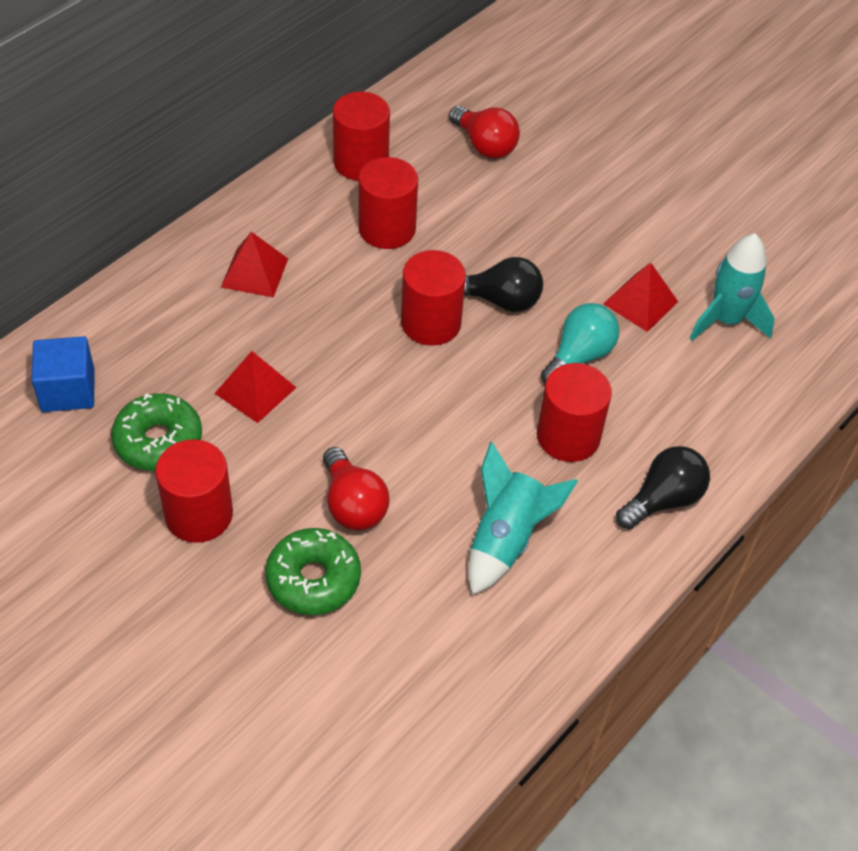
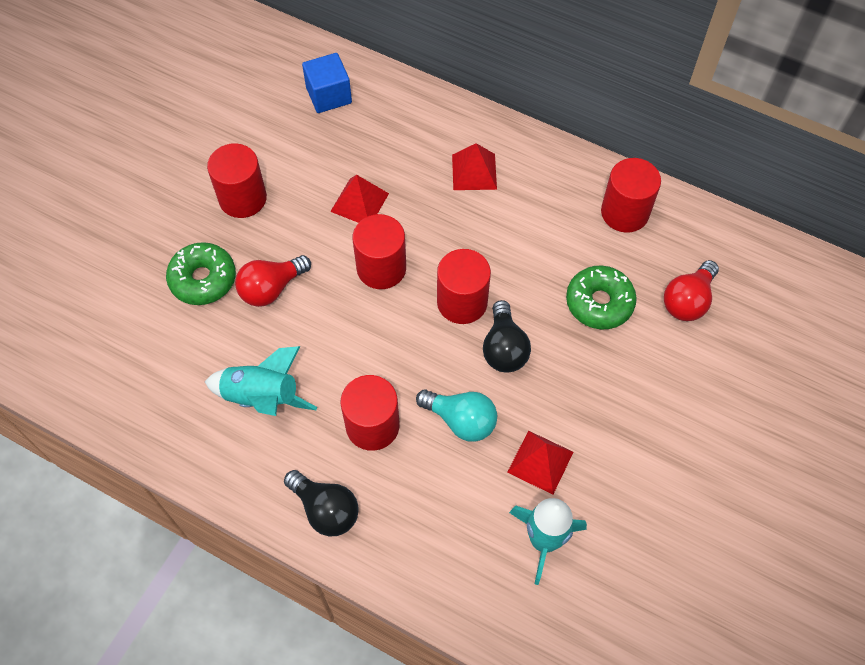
camera: 80 degrees right, 10 degrees up
green donut [111,393,202,471] -> green donut moved to [566,265,637,330]
red cylinder [358,157,418,249] -> red cylinder moved to [352,214,406,289]

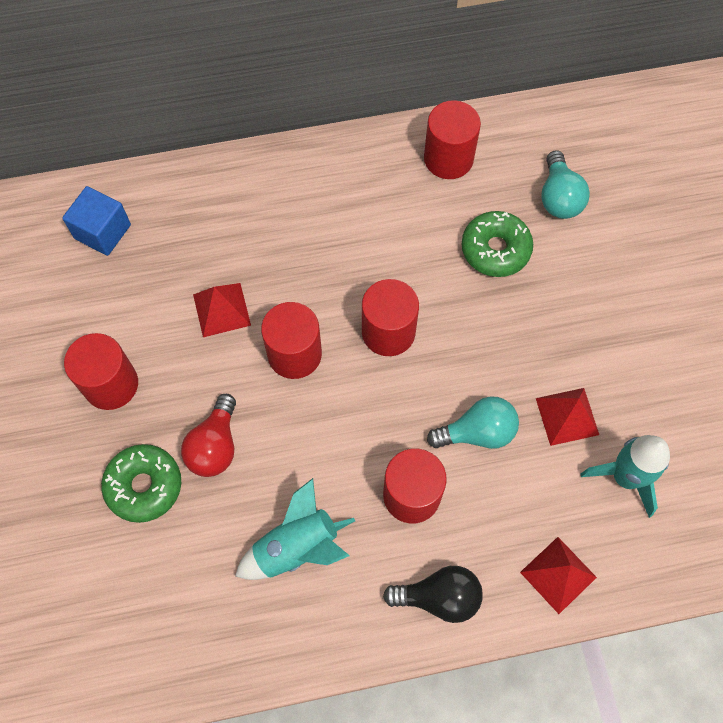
camera: 40 degrees left, 5 degrees up
red pyramid [452,143,497,190] -> red pyramid moved to [520,537,597,614]
black light bulb [483,300,531,372] -> none
red light bulb [664,260,719,321] -> turquoise light bulb [541,150,590,219]

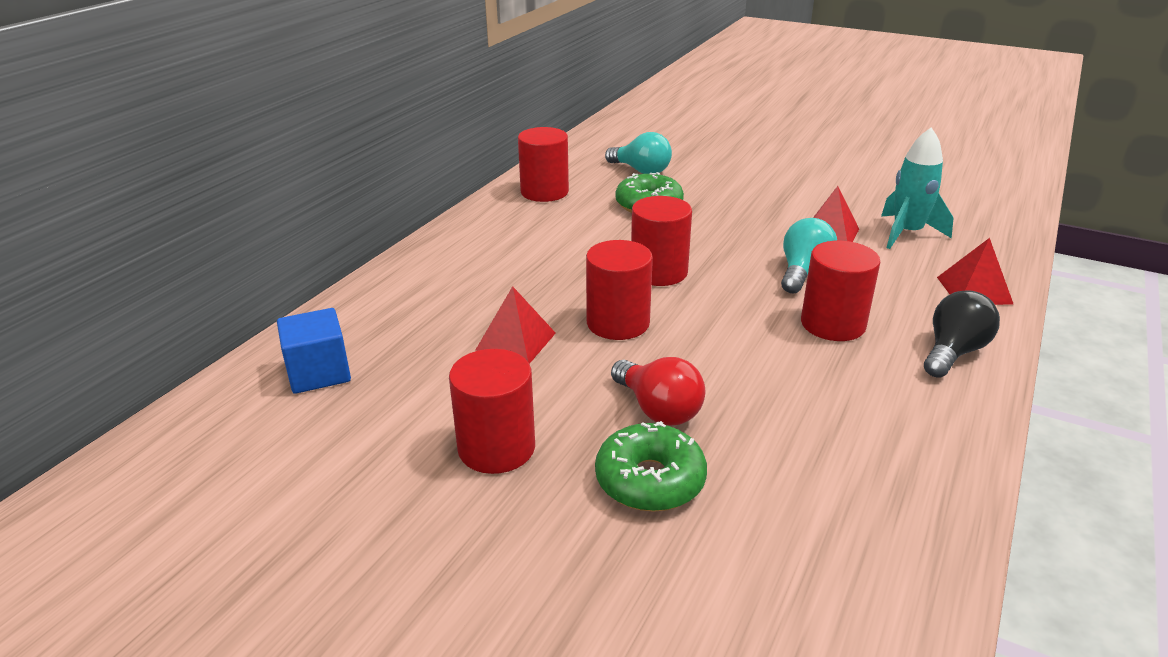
camera: 50 degrees left, 35 degrees down
turquoise rocket [235,478,355,580] -> none

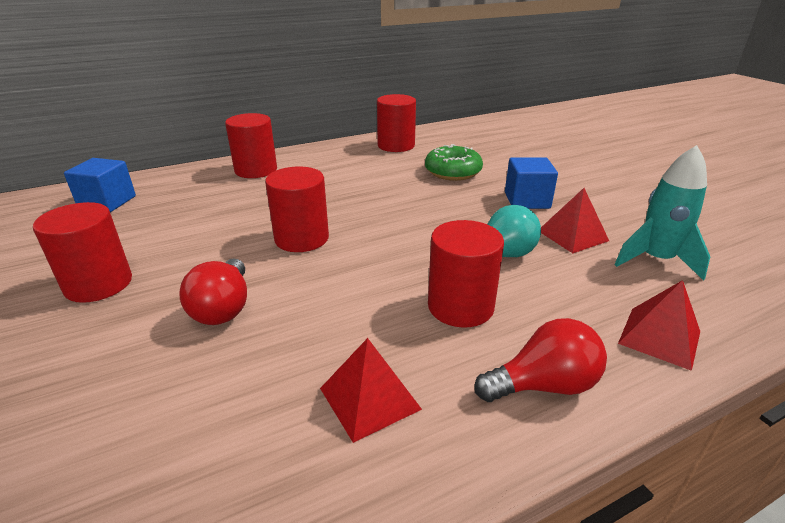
camera: 35 degrees right, 0 degrees up
red pyramid [475,286,556,364] -> red pyramid moved to [320,338,422,443]
green donut [595,421,707,512] -> none
turquoise light bulb [605,132,672,174] -> none
red cylinder [631,196,692,286] -> red cylinder moved to [225,113,277,178]
black light bulb [924,290,1000,378] -> red light bulb [475,318,607,402]
none -> blue cube [505,157,558,209]

